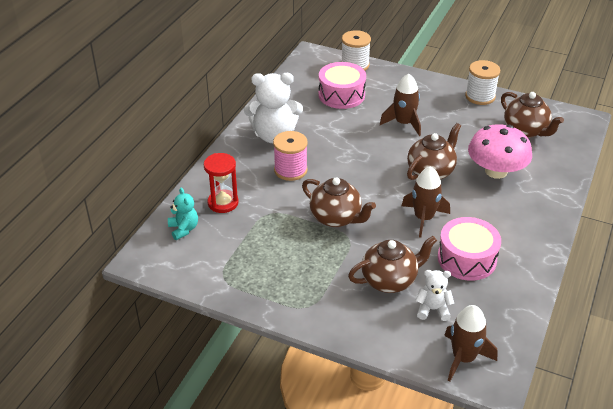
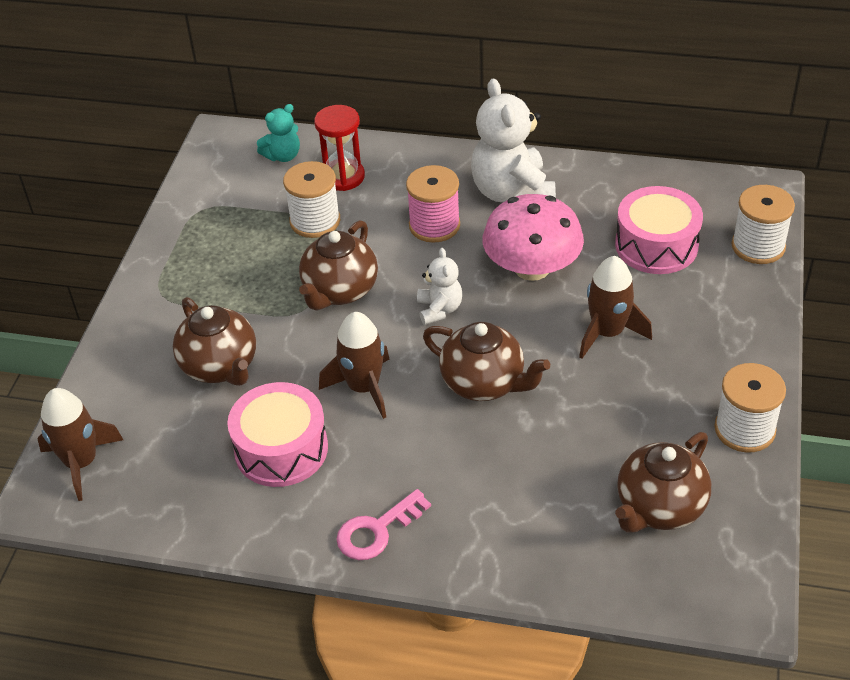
camera: 80 degrees right, 5 degrees up
white teddy bear [415,270,454,321] -> white teddy bear moved to [417,248,462,325]
pink mushroom [468,124,532,179] -> pink mushroom moved to [483,194,584,281]
none -> white spool [283,161,340,238]
none -> pink key [336,489,431,560]

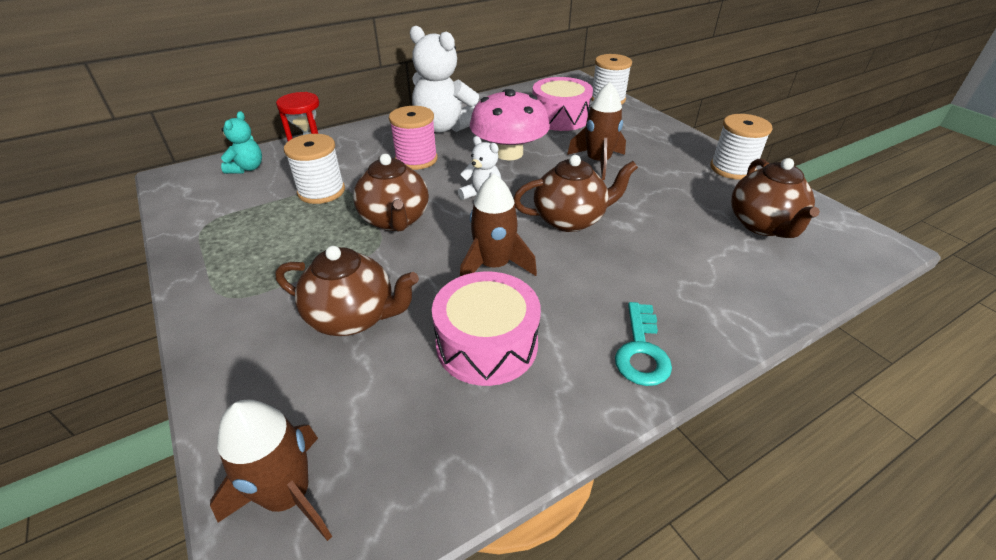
camera: 45 degrees left, 5 degrees down
pink key [336,489,431,560] -> turquoise key [615,302,672,386]

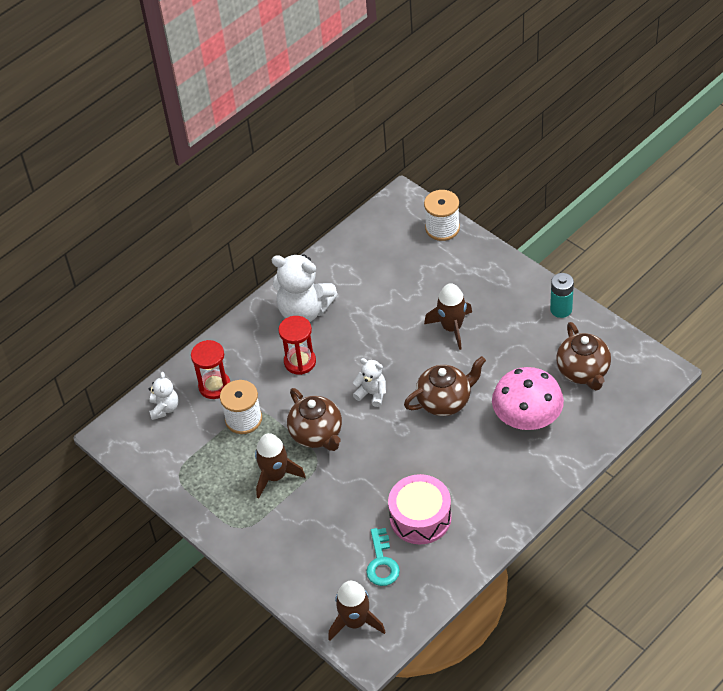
camera: 10 degrees left, 10 degrees up
turquoise teddy bear [221,111,262,174] -> white teddy bear [149,372,179,420]
brown teapot [275,246,419,336] -> none
pink spool [389,106,438,170] -> red hourglass [279,316,316,375]
brown rocket [460,174,537,276] -> brown rocket moved to [255,433,306,499]
pink mushroom [470,89,550,160] -> pink mushroom moved to [492,367,564,430]
pink drum [533,77,593,131] -> none
turquoise key [615,302,672,386] -> turquoise key moved to [366,528,400,586]
white spool [710,114,773,180] -> turquoise battery [550,273,574,318]

